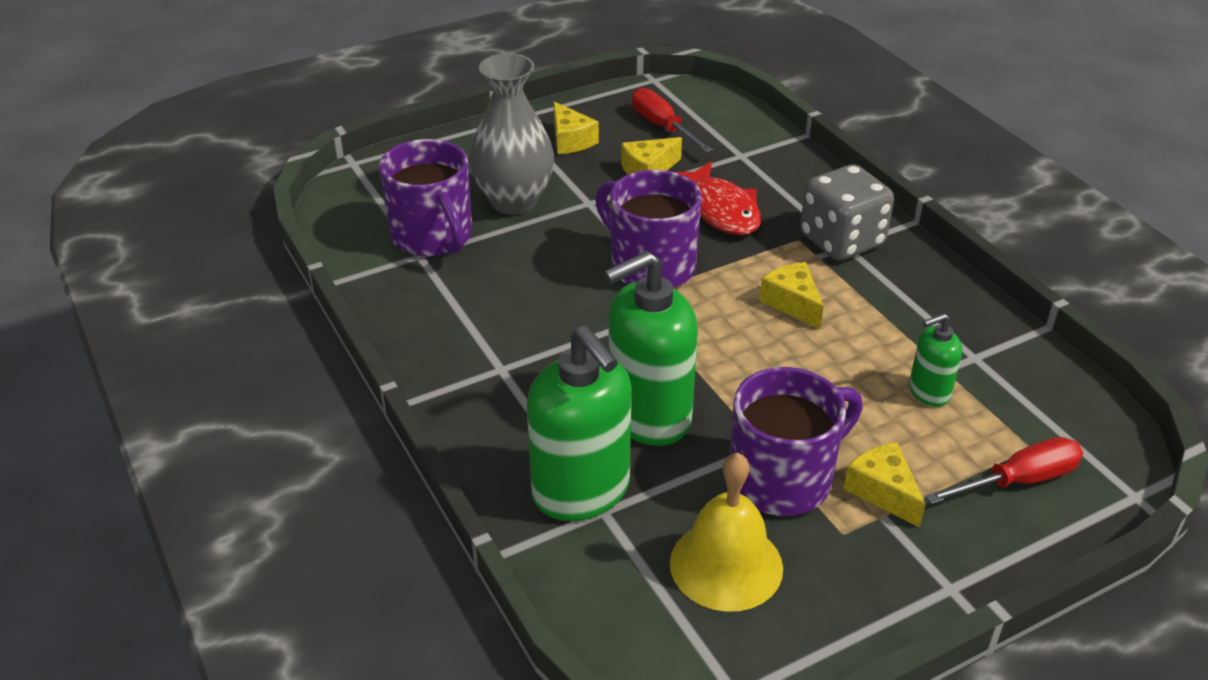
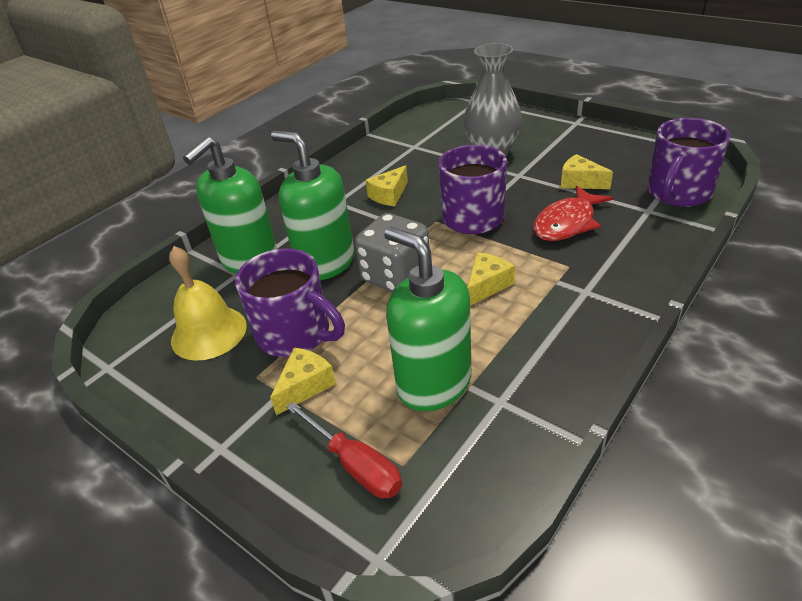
camera: 70 degrees right, 0 degrees up
purple mug [379,139,472,257] -> purple mug moved to [647,118,731,207]
yellow cheese [554,102,599,154] -> yellow cheese moved to [366,165,408,206]
red screwdriver [632,88,713,153] -> none
grey dice [800,164,894,261] -> grey dice moved to [355,213,430,292]
green soap dispenser [909,313,962,407] -> green soap dispenser [384,227,471,411], size x1.97

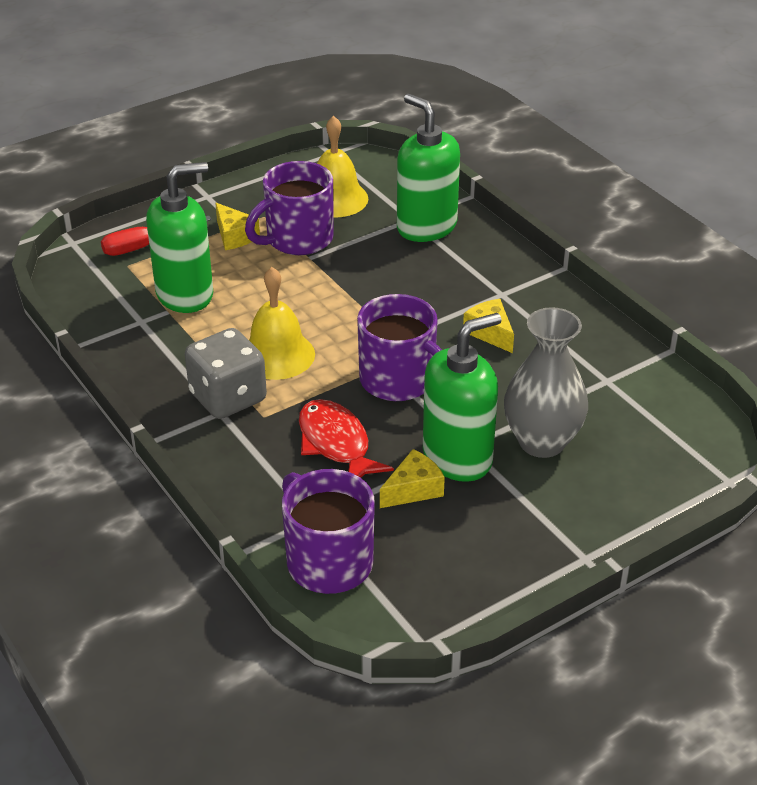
camera: 105 degrees right, 0 degrees up
green soap dispenser [271,131,354,280] -> green soap dispenser moved to [423,313,502,482]
grey dice [355,213,430,292] -> grey dice moved to [185,328,267,419]
yellow cheese [467,252,515,306] -> yellow bell [249,267,315,380]

